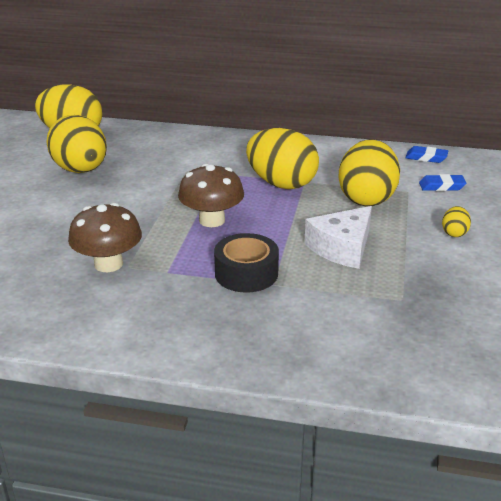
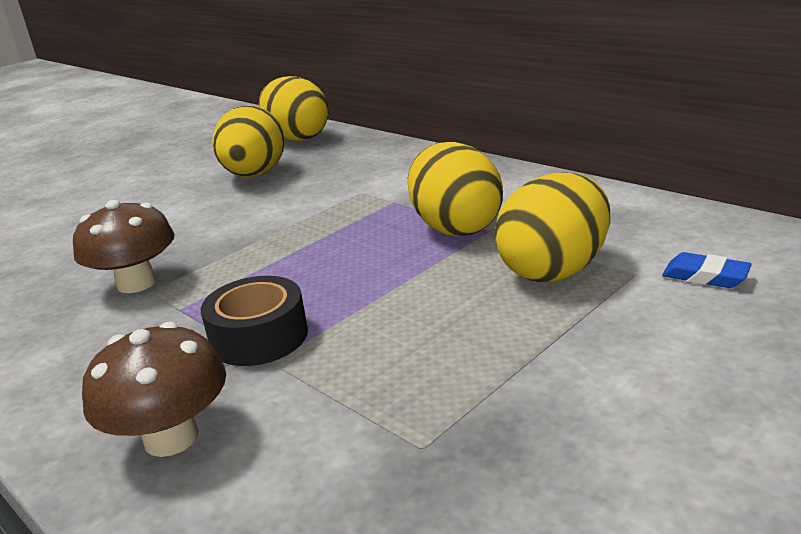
camera: 35 degrees right, 5 degrees down
brown mushroom [178,164,244,227] -> brown mushroom moved to [82,322,226,457]
white cheese [304,206,372,269] -> none
blue eraser [405,146,448,163] -> none
yellow egg [442,206,471,237] -> none

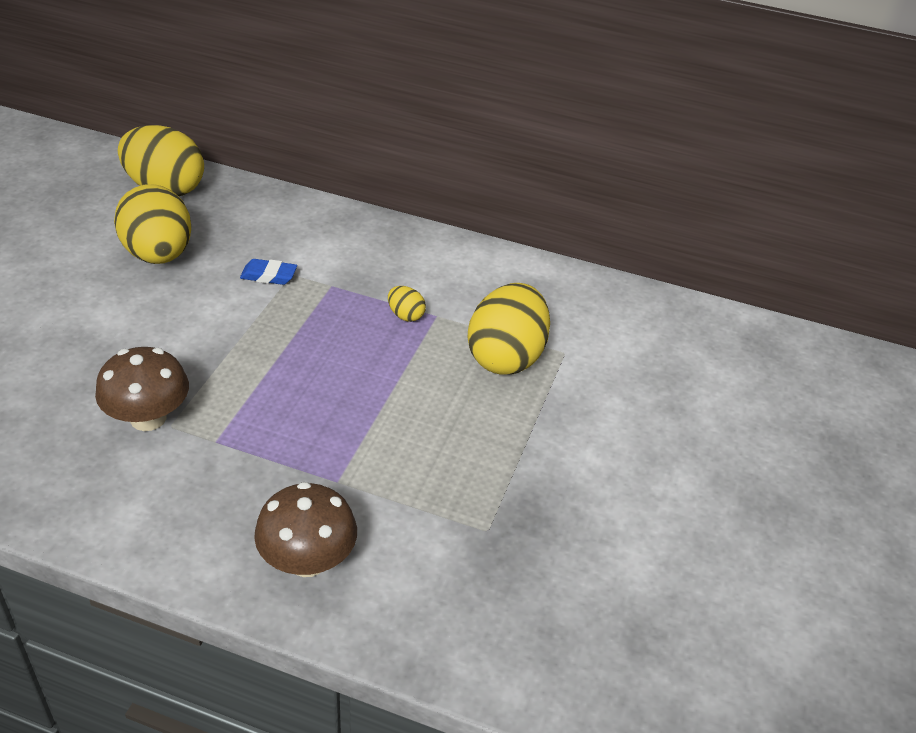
camera: 30 degrees left, 15 degrees up
black tape [201,276,308,366] -> none
yellow egg [408,142,503,236] -> yellow egg [388,286,426,322], size x0.43
blue eraser [662,252,752,288] -> blue eraser moved to [240,259,297,285]

